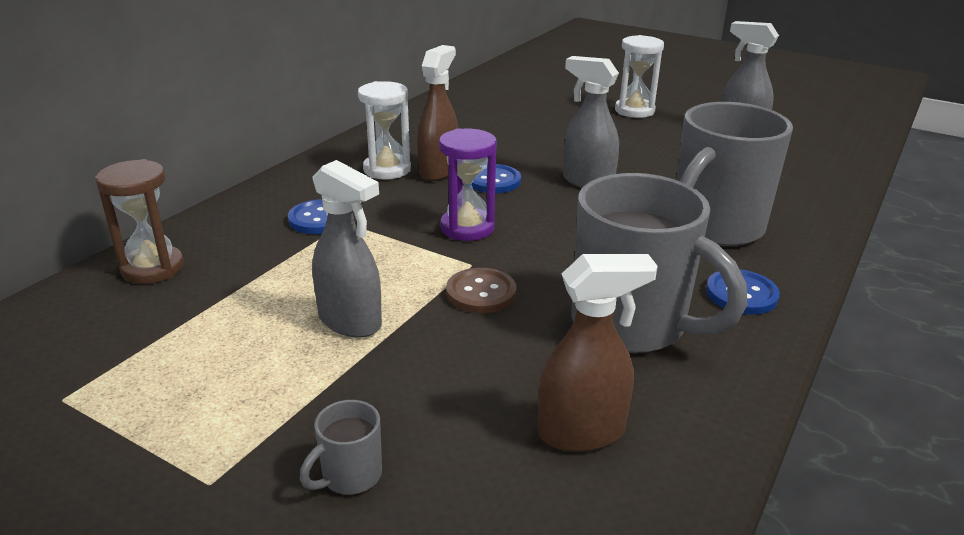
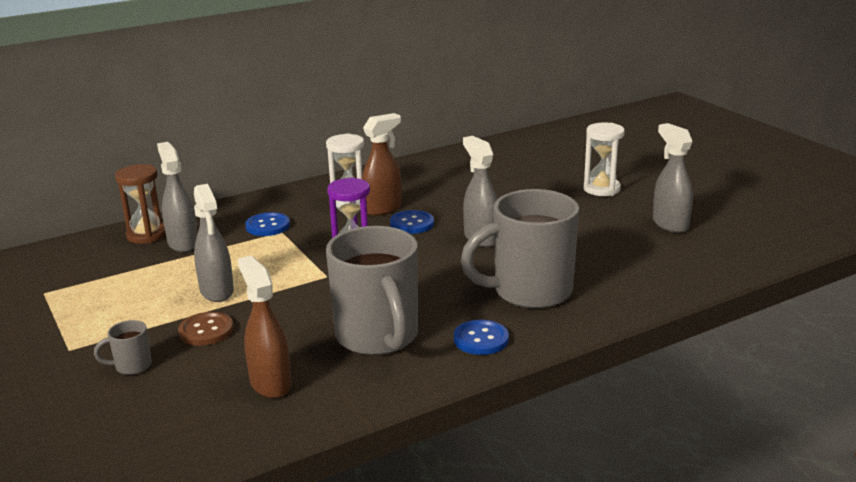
camera: 30 degrees right, 5 degrees down
brown button [446,268,516,313] -> brown button moved to [178,312,234,346]
brown spray bottle [538,254,658,452] -> brown spray bottle turned 135 degrees counterclockwise [238,255,292,398]
none -> grey spray bottle [157,142,198,252]

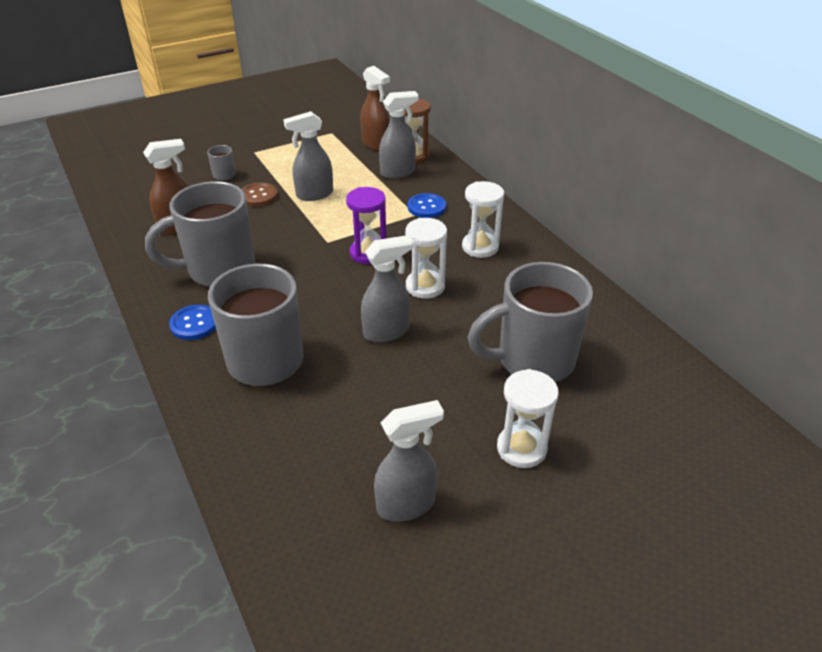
camera: 90 degrees right, 15 degrees up
brown spray bottle [362,113,402,216] -> brown spray bottle moved to [360,66,390,151]
blue button [390,210,434,234] -> white hourglass [405,218,447,299]
none -> grey mug [468,262,593,382]

